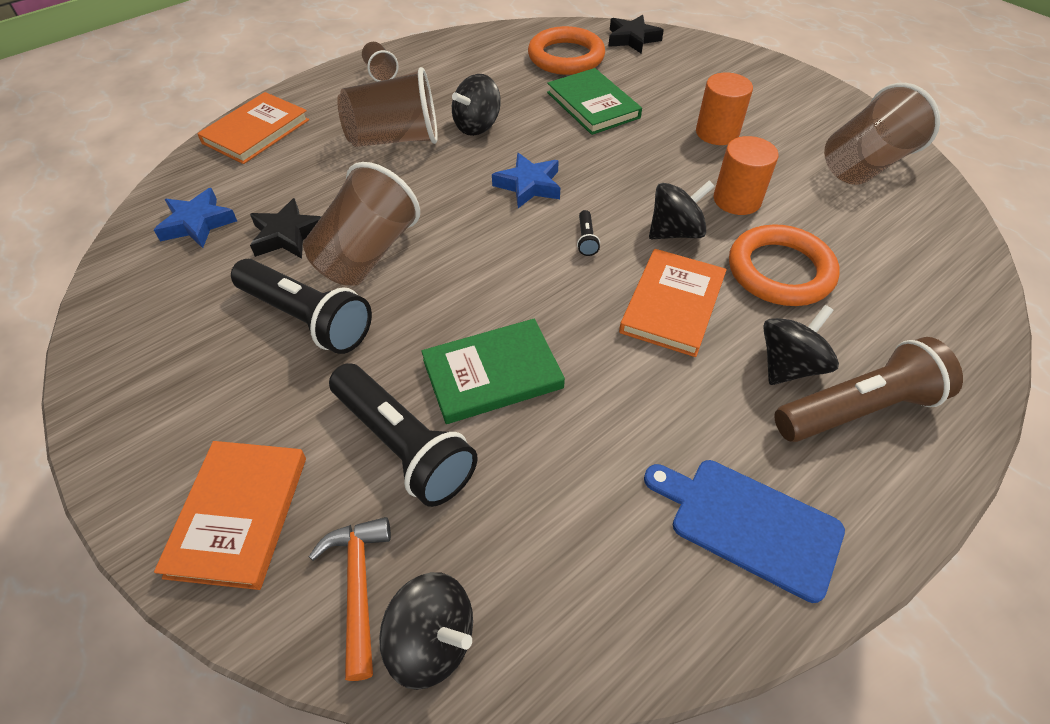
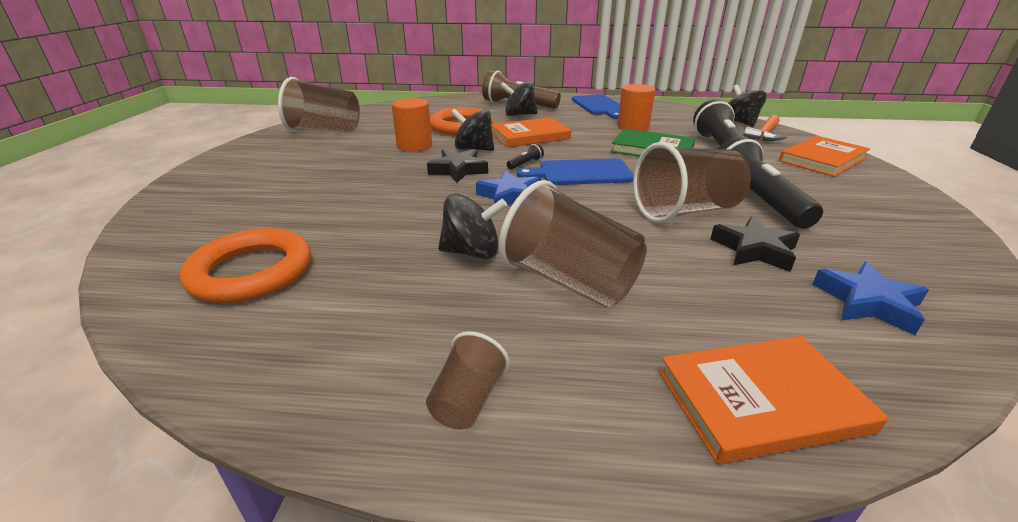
camera: 135 degrees left, 20 degrees down
green book [547,68,642,135] -> none
black star [608,15,664,54] -> black star moved to [427,149,488,183]
orange cylinder [696,73,753,145] -> orange cylinder moved to [617,84,655,131]
none -> blue cutting board [517,158,634,185]

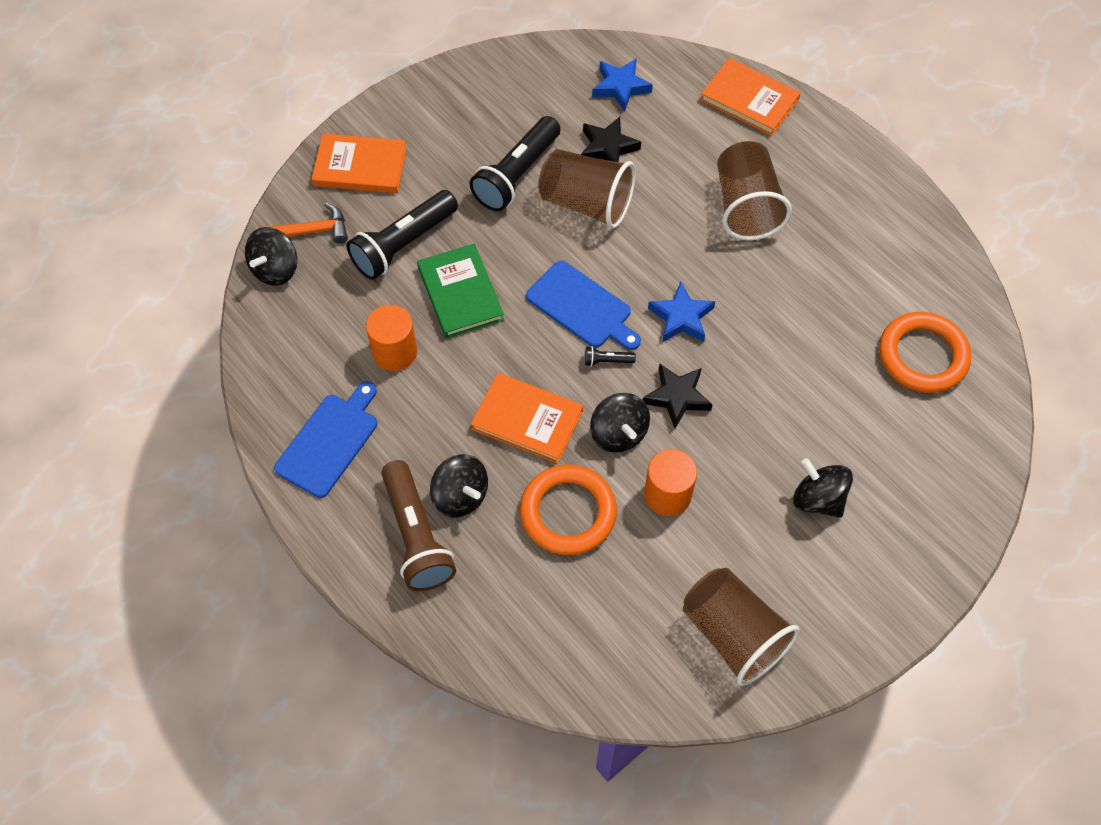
camera: 135 degrees left, 30 degrees up
brown cup [426,331,510,429] -> none
black spinning top [438,194,507,259] -> black spinning top moved to [793,458,853,518]

